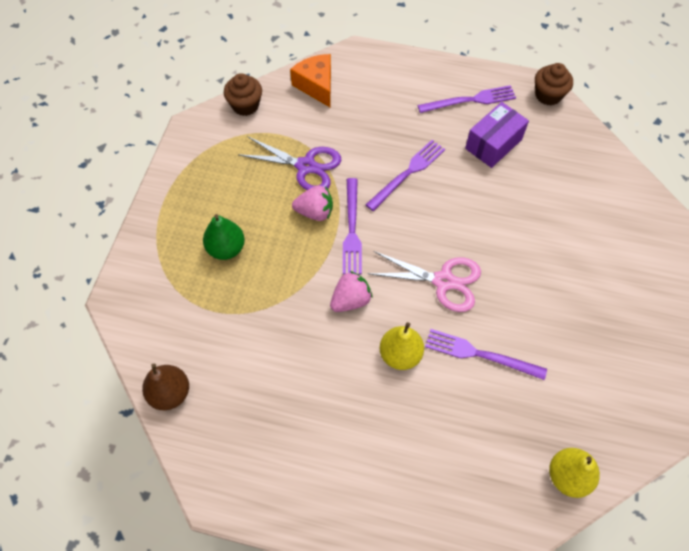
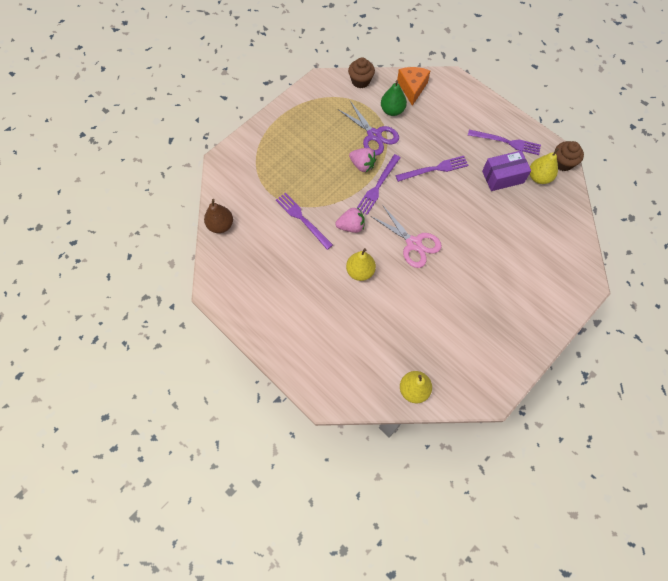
camera: 30 degrees right, 5 degrees up
green pear [203,214,245,260] -> green pear moved to [381,80,407,116]
purple fork [425,329,547,380] -> purple fork moved to [276,193,333,250]
none -> yellow pear [530,148,559,184]

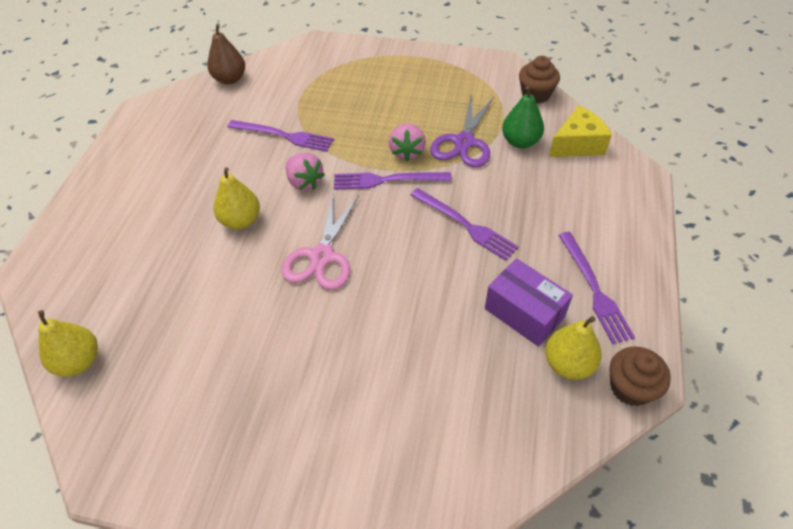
camera: 60 degrees right, 15 degrees down
purple fork [276,193,333,250] -> purple fork turned 90 degrees clockwise [228,120,334,152]
orange cheese [397,67,430,106] -> yellow cheese [549,105,612,157]

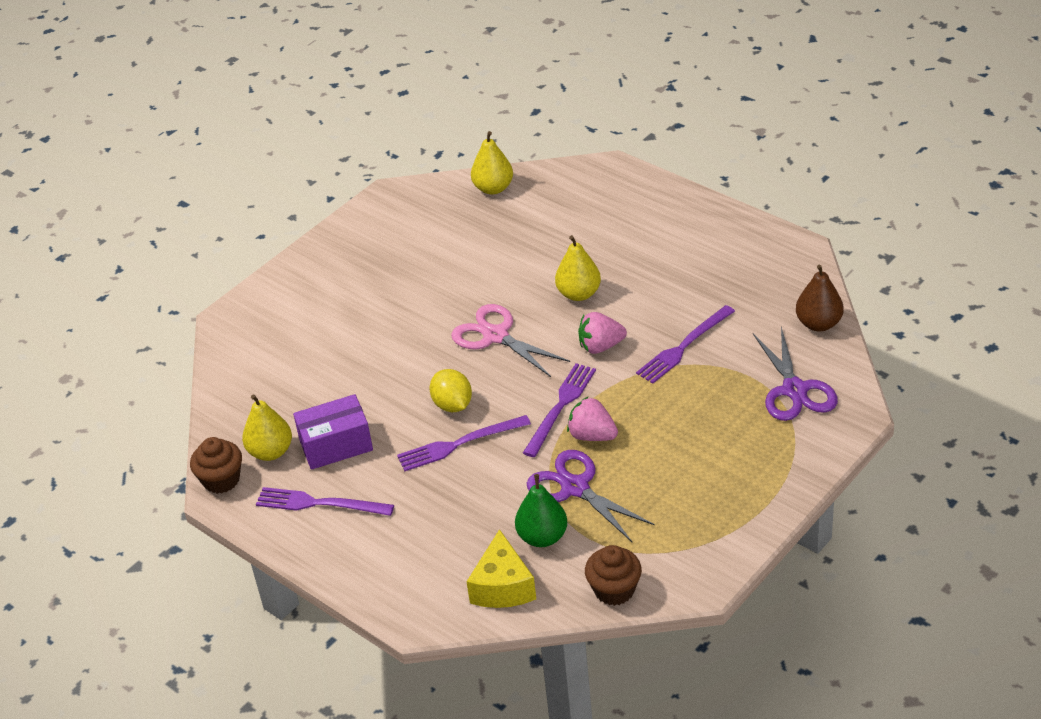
camera: 120 degrees right, 10 degrees down
none -> yellow lemon [430,369,472,412]
none -> purple scissors [753,327,838,421]

